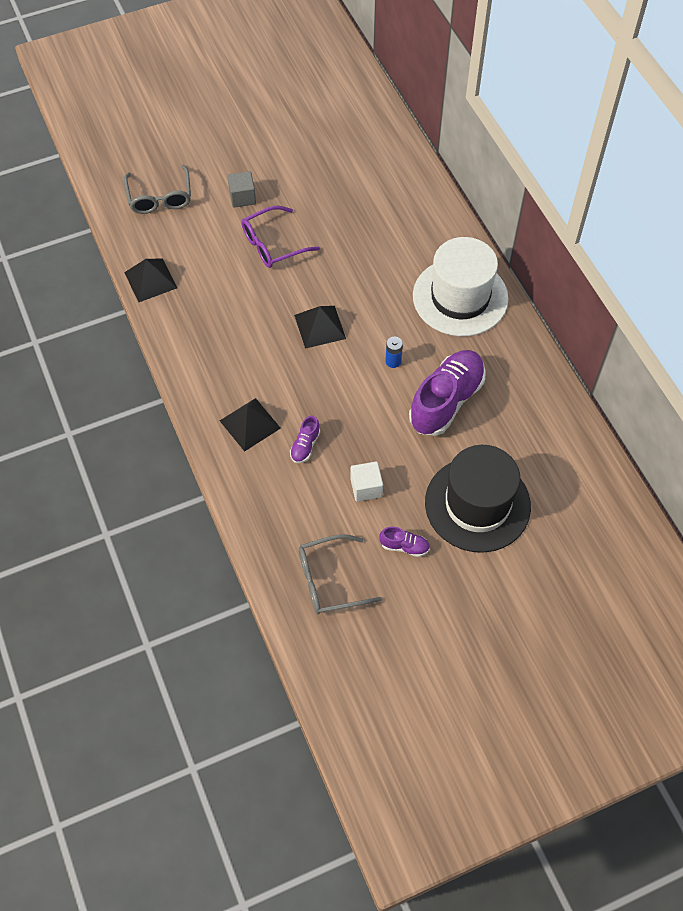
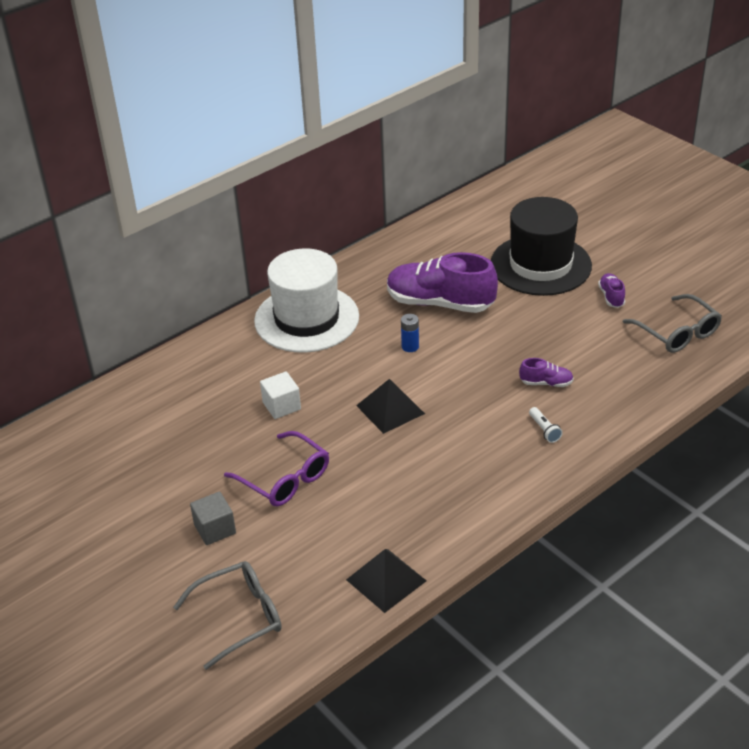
camera: 105 degrees left, 20 degrees down
black pyramid [220,398,281,452] -> white flashlight [529,407,563,443]
white cube [350,461,383,502] -> white cube moved to [260,372,301,419]

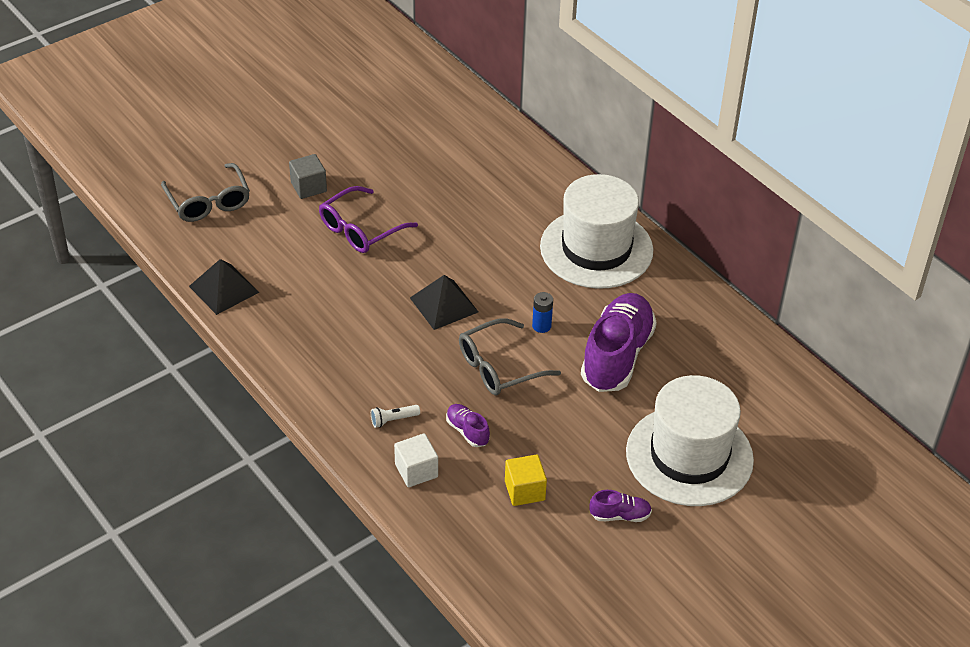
camera: 90 degrees right, 5 degrees up
white cube [260,372,301,419] -> white cube moved to [394,433,438,487]
black hat [491,197,592,296] -> white hat [626,375,754,506]
purple shoe [519,358,574,387] -> purple shoe turned 135 degrees clockwise [446,404,490,447]
grey glasses [623,294,722,353] -> grey glasses moved to [459,318,561,395]
none -> yellow cube [505,454,547,506]

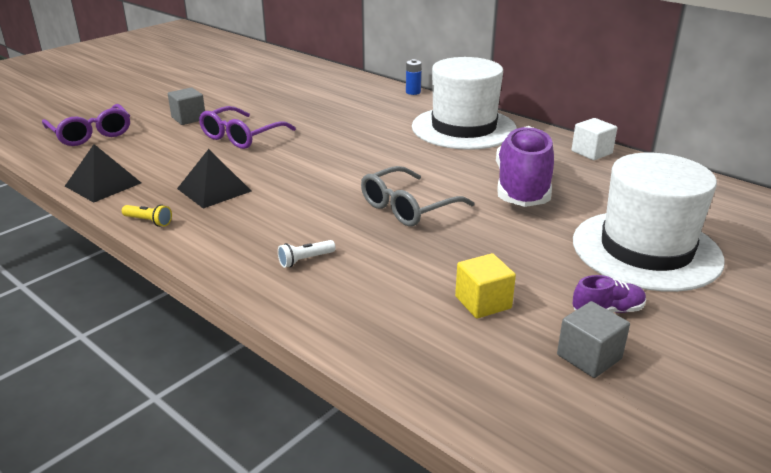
camera: 10 degrees left, 15 degrees down
grey glasses [161,163,250,222] -> purple glasses [42,104,130,146]
white cube [394,433,438,487] -> white cube moved to [571,118,617,160]
black pyramid [410,275,478,330] -> black pyramid moved to [177,149,251,209]
purple shoe [446,404,490,447] -> none
blue battery [532,292,553,333] -> blue battery moved to [406,59,422,95]
none -> yellow flashlight [122,204,172,227]
none -> grey cube [557,301,630,378]

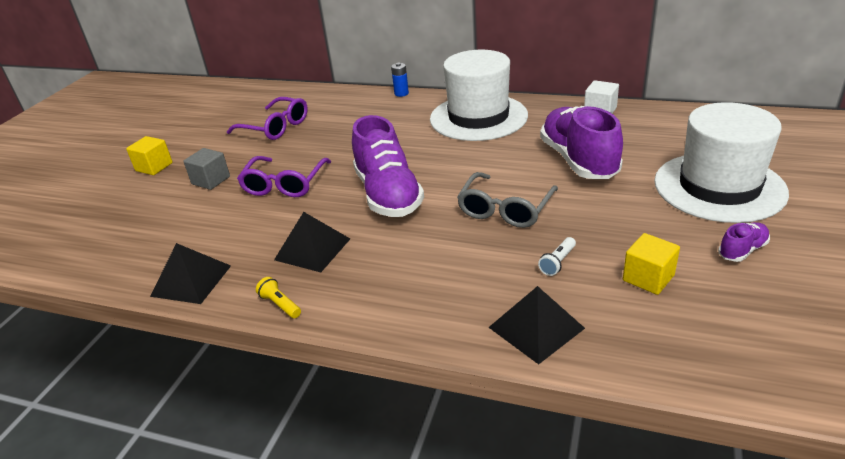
camera: 20 degrees left, 5 degrees up
purple glasses [42,104,130,146] -> purple glasses moved to [227,97,308,140]
yellow flashlight [122,204,172,227] -> yellow flashlight turned 135 degrees counterclockwise [256,277,301,318]
white flashlight [278,240,336,268] -> white flashlight moved to [538,237,576,276]
grey cube [557,301,630,378] -> none
none -> yellow cube [126,136,173,175]
none -> purple shoe [352,115,424,217]
none -> black pyramid [488,286,585,365]

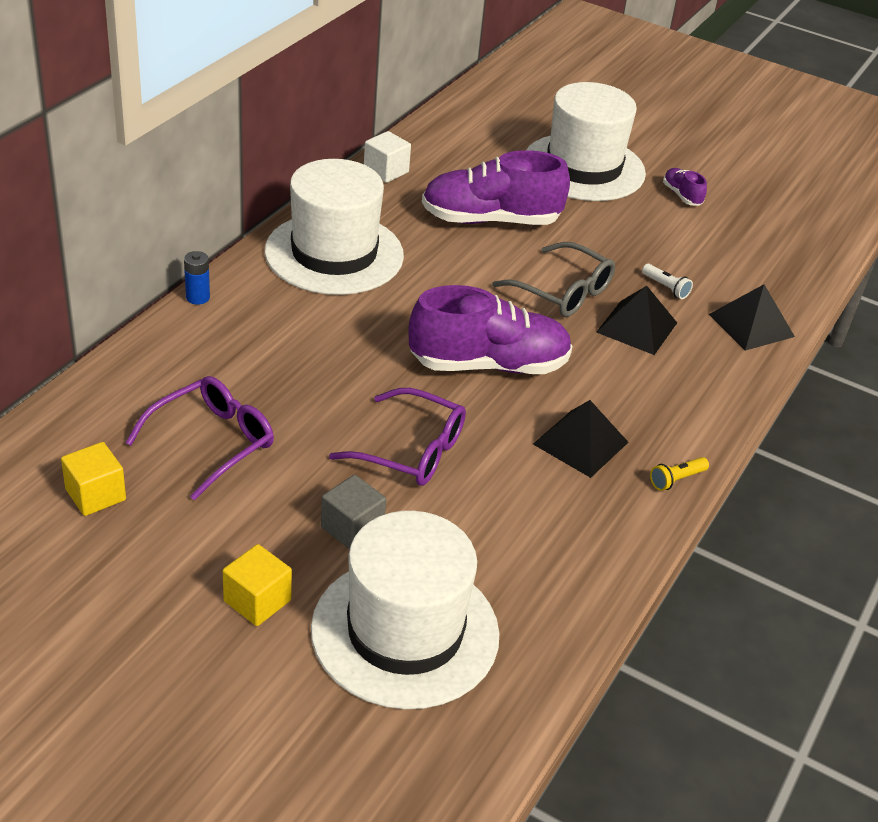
camera: 85 degrees left, 5 degrees up
black pyramid [150,243,231,304] -> black pyramid moved to [596,286,677,355]
yellow cube [623,233,680,295] -> yellow cube moved to [61,442,126,516]
none -> white hat [311,511,500,709]

